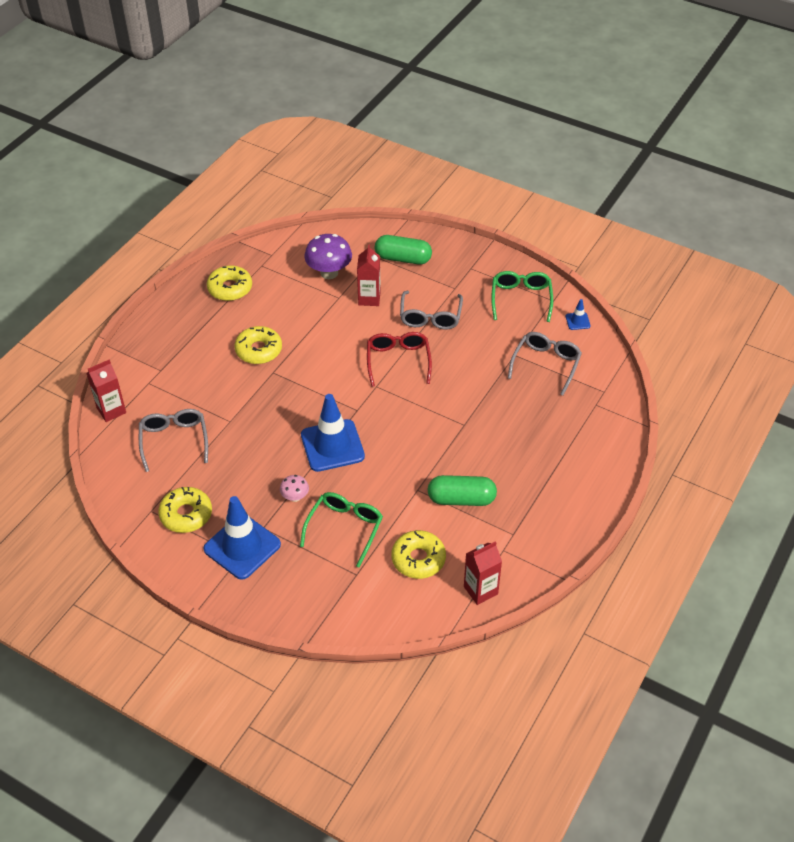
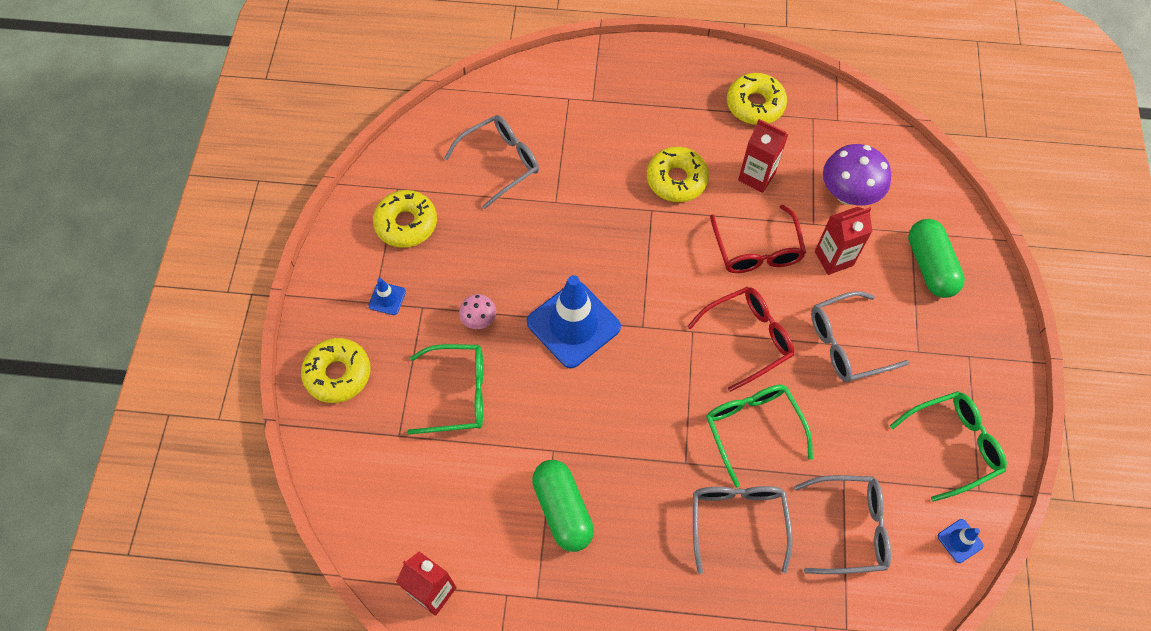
camera: 65 degrees right, 15 degrees up
red carton [87,360,126,422] -> red carton moved to [738,119,789,193]
blue traffic cone [203,496,281,580] -> blue traffic cone [368,278,406,315], size x0.43
yellow donut [391,530,446,579] -> yellow donut moved to [301,338,371,403]
none -> grey glasses [693,486,793,574]
none -> green glasses [706,385,813,488]
none -> red glasses [710,204,806,273]

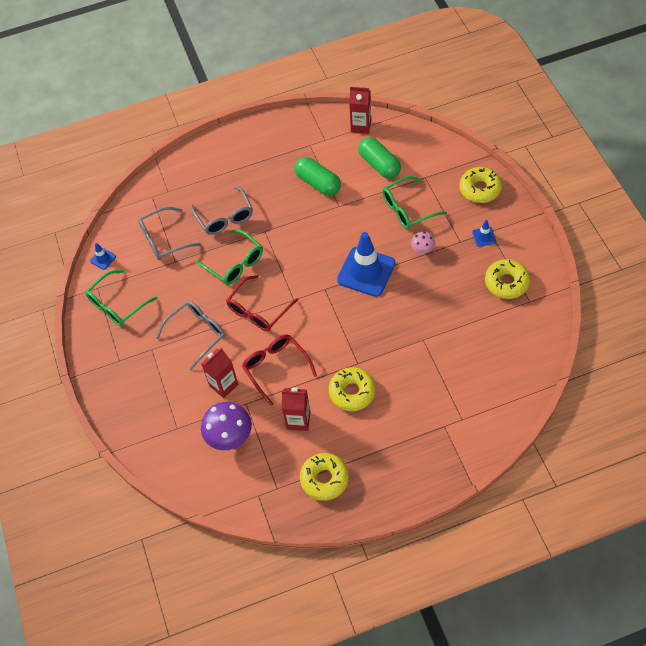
camera: 160 degrees right, 5 degrees down
grey glasses [444,115,539,209] -> none
green capsule [908,219,965,298] -> green capsule moved to [358,137,401,179]

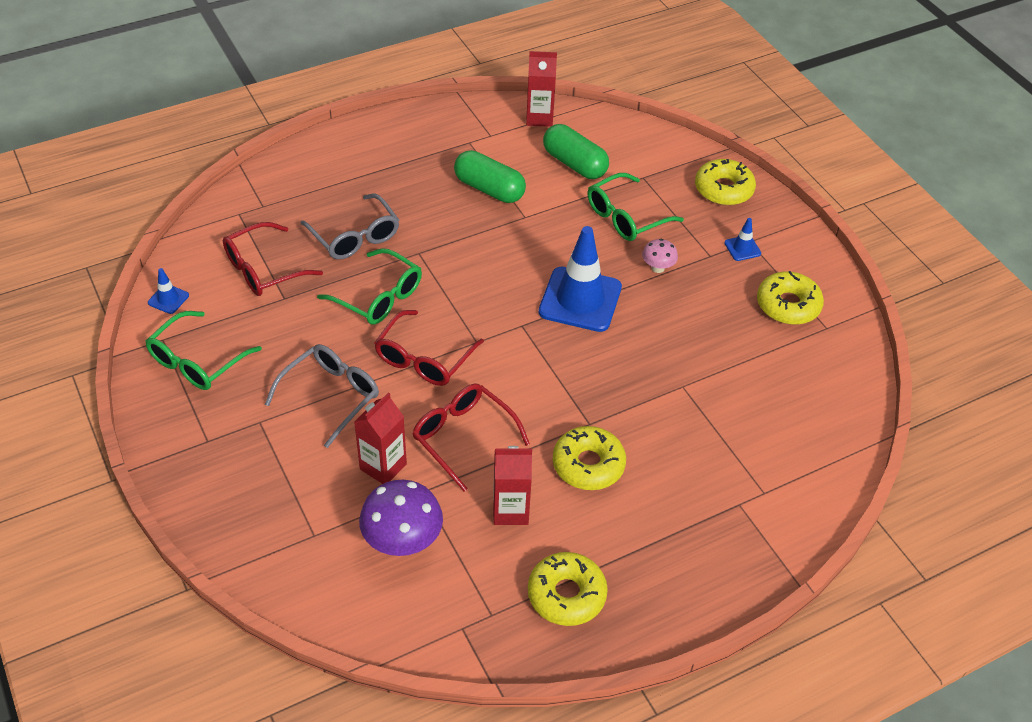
camera: 15 degrees left, 10 degrees down
grey glasses [138,207,201,260] -> red glasses [223,222,323,296]

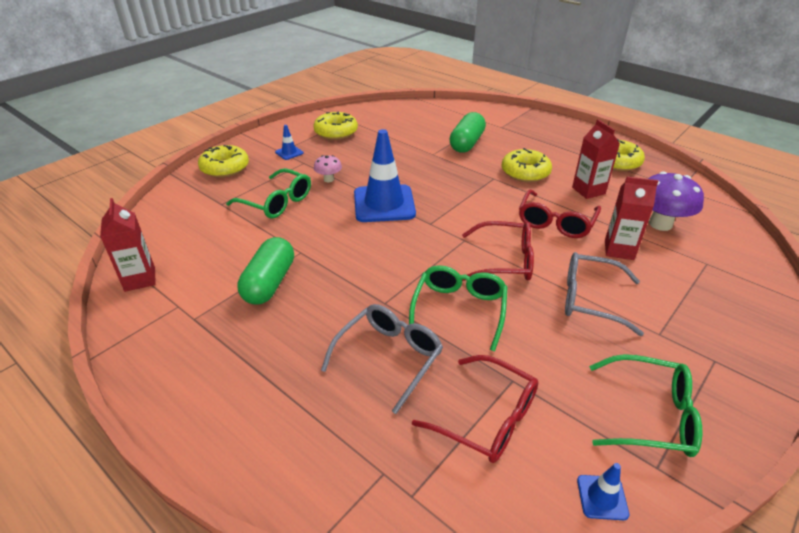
camera: 110 degrees left, 10 degrees down
green capsule [543,124,609,179] -> green capsule moved to [449,112,486,153]

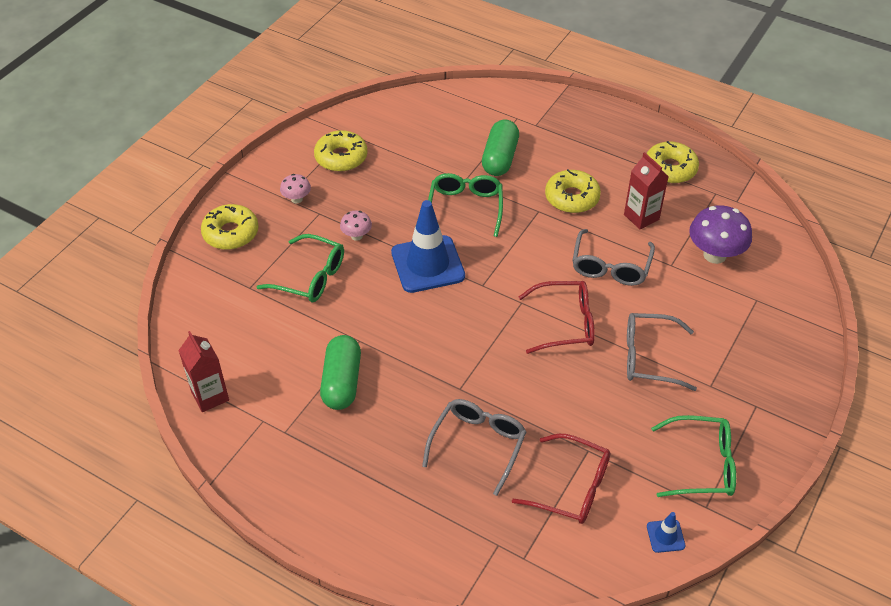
camera: 10 degrees left, 10 degrees up
blue traffic cone [275,125,303,160] -> pink mushroom [280,174,311,203]
green glasses [409,265,507,351] -> green glasses moved to [428,173,503,237]
red glasses [519,190,601,238] -> grey glasses [572,229,655,286]
red carton [605,177,658,260] -> none

